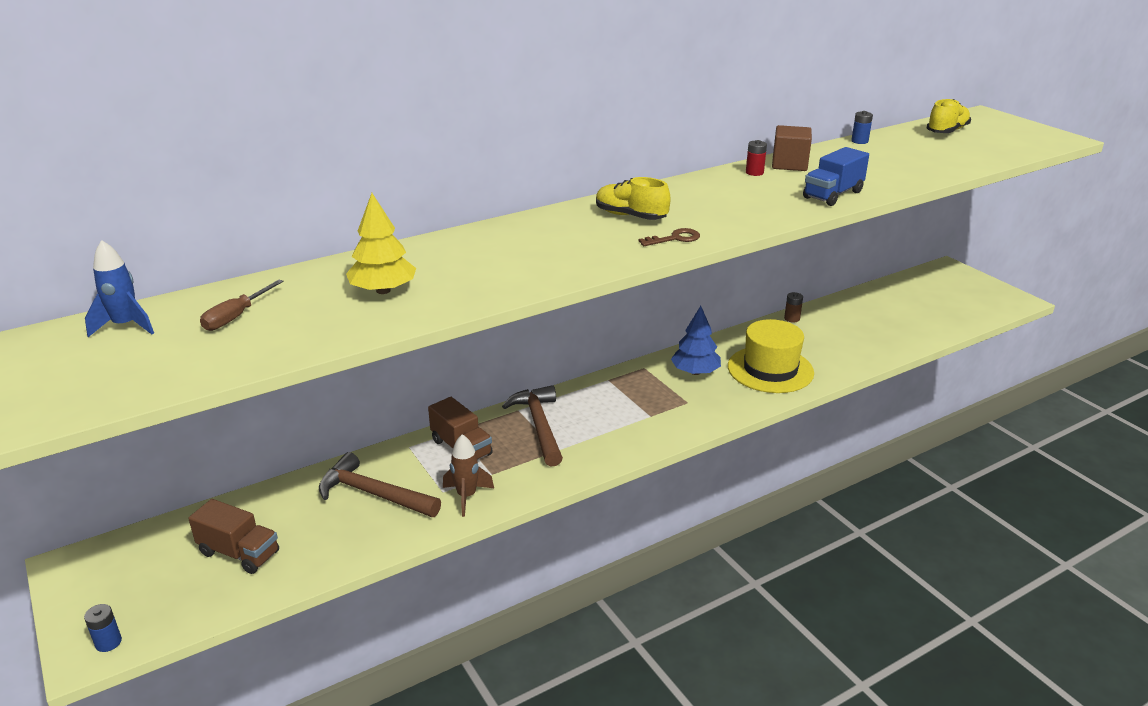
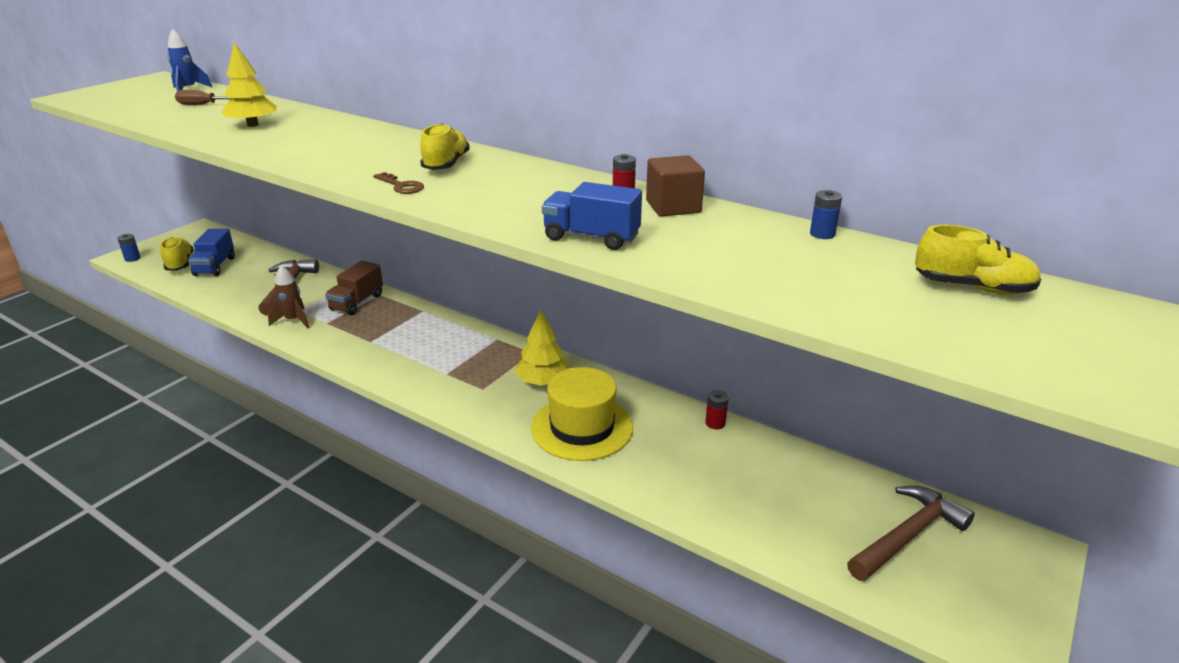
camera: 65 degrees right, 0 degrees up
brown truck [188,499,279,574] -> blue truck [188,229,235,276]
brown hammer [502,385,563,467] -> brown hammer moved to [847,486,975,581]
blue tree [671,306,721,375] -> yellow tree [515,310,569,386]
brown battery [784,292,803,323] -> red battery [705,390,729,429]
none -> yellow shoe [160,237,193,271]

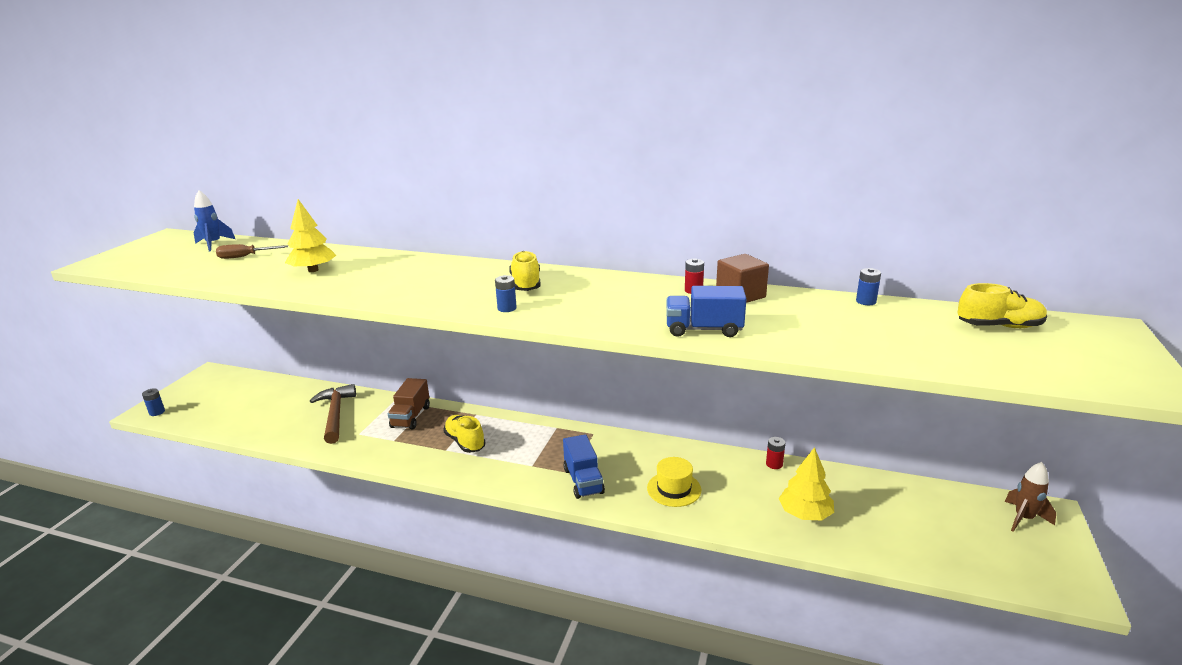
camera: 15 degrees left, 5 degrees down
yellow shoe [160,237,193,271] -> yellow shoe moved to [443,415,486,453]
blue truck [188,229,235,276] -> blue truck moved to [563,434,605,499]
brown rocket [268,265,310,328] -> brown rocket moved to [1005,462,1056,532]
brown key [373,172,424,194] -> blue battery [495,275,517,312]
yellow tree [515,310,569,386] -> yellow tree moved to [779,447,834,521]
yellow hat [531,367,633,461] -> yellow hat [647,457,701,507], size x0.62
brown hammer [847,486,975,581] -> none

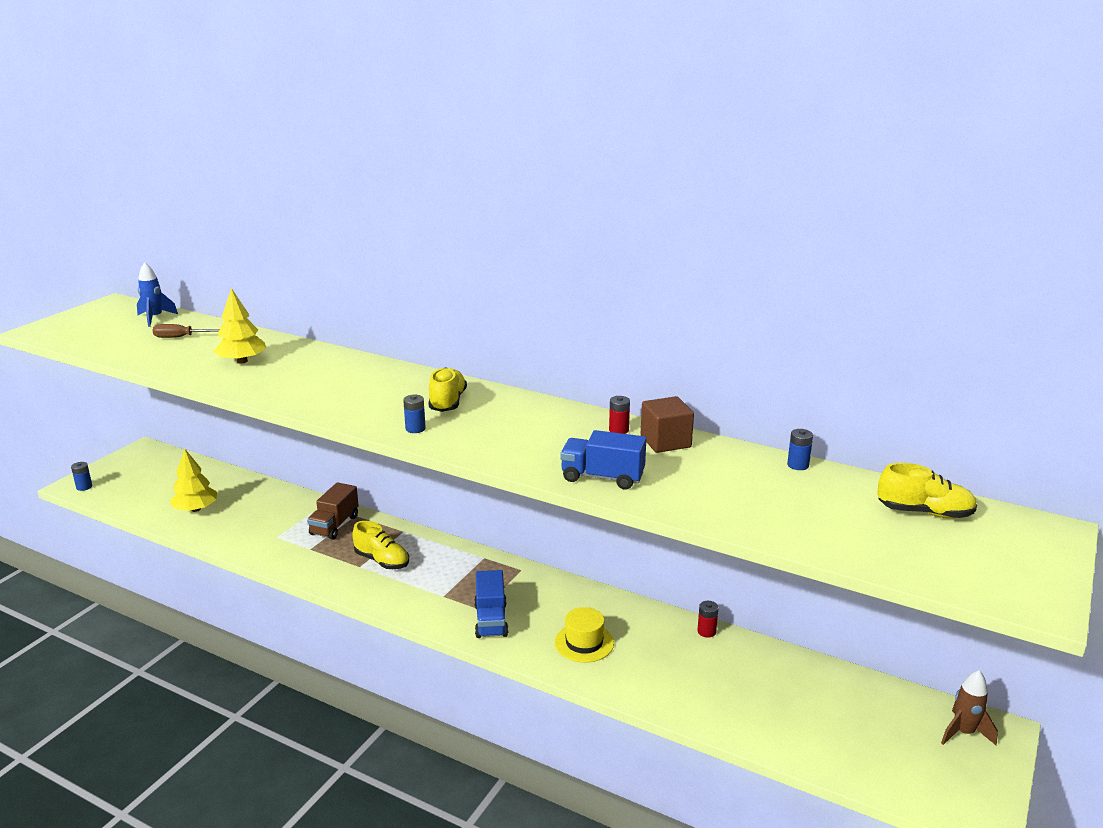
camera: 10 degrees right, 0 degrees up
brown hammer [310,384,356,444] -> none
yellow shoe [443,415,486,453] -> yellow shoe turned 150 degrees clockwise [352,521,409,569]
yellow tree [779,447,834,521] -> yellow tree moved to [170,449,217,512]

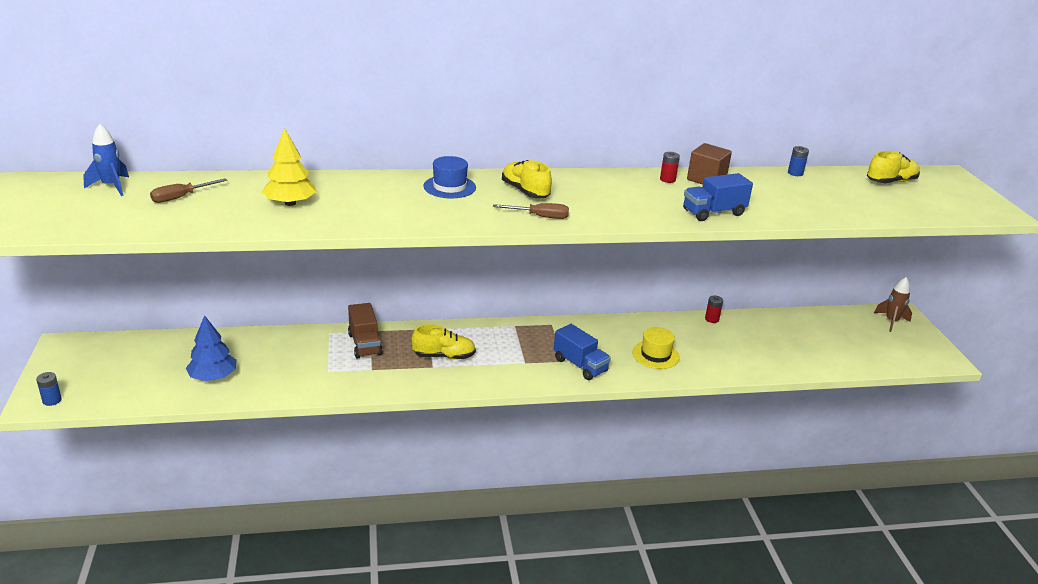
camera: 40 degrees left, 5 degrees up
yellow tree [170,449,217,512] -> blue tree [186,315,237,381]
blue battery [403,395,426,433] -> brown screwdriver [493,203,569,219]
none -> blue hat [423,156,476,198]

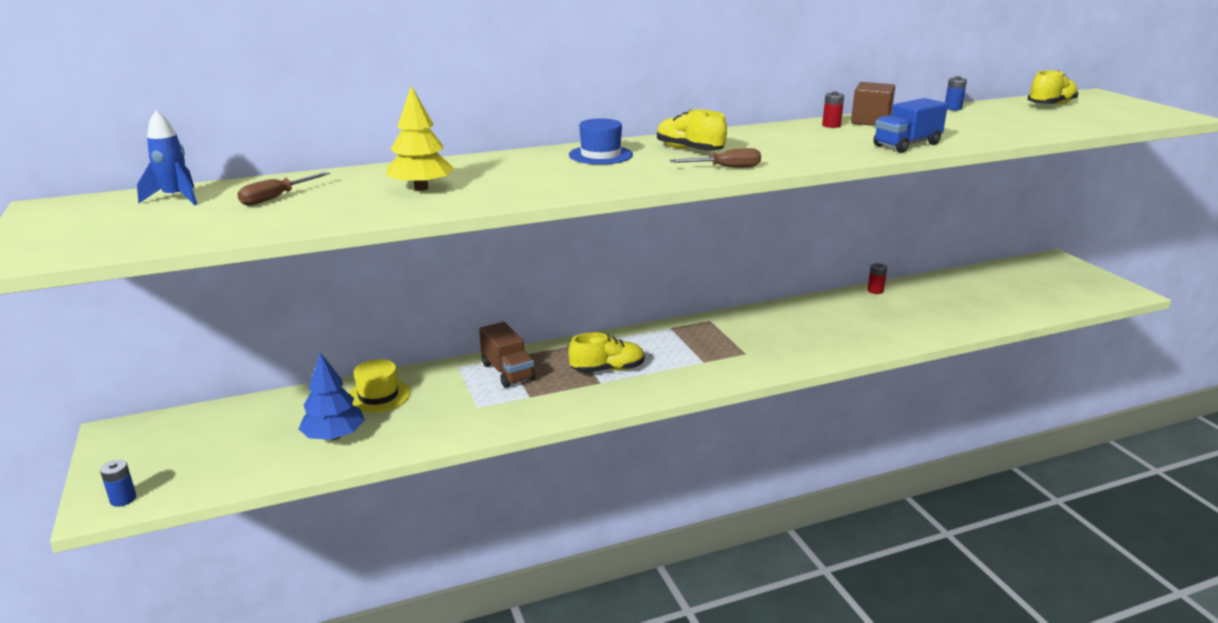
camera: 10 degrees left, 5 degrees down
blue truck [554,324,611,380] -> none
yellow hat [632,327,680,369] -> yellow hat moved to [349,359,410,413]
brown rocket [874,277,912,332] -> none

